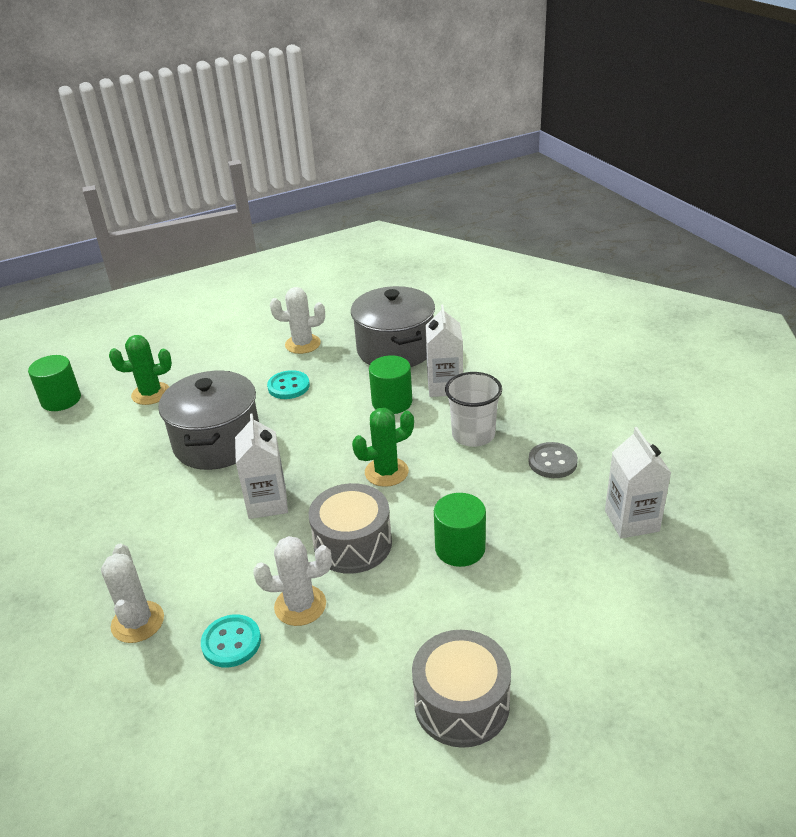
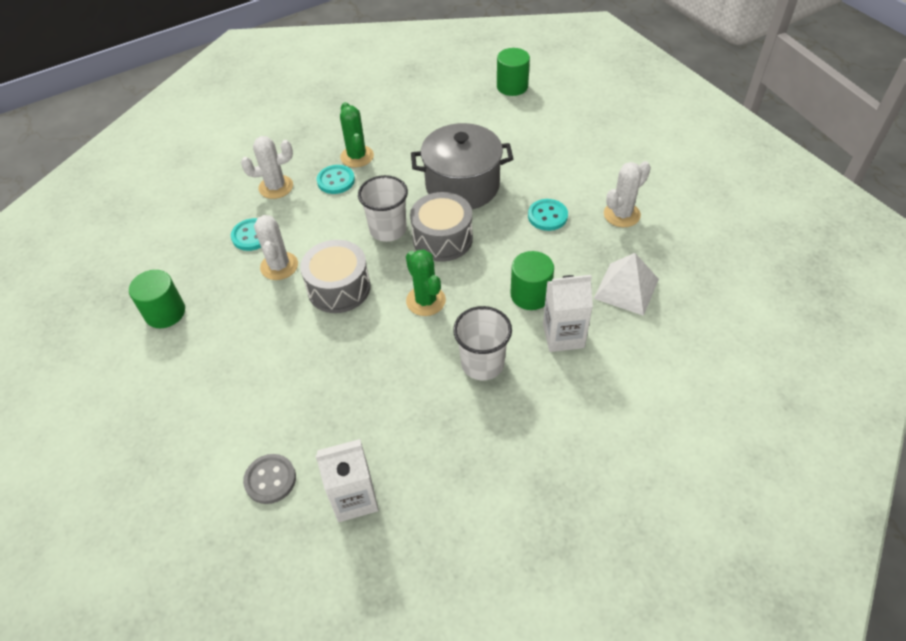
camera: 85 degrees right, 15 degrees up
green cactus [109,335,172,405] -> green cactus moved to [340,102,374,167]
white carton [235,413,288,519] -> white cup [358,175,408,242]
white cactus [270,287,325,354] -> white cactus turned 60 degrees clockwise [604,161,651,227]
grey pot [351,286,435,367] -> white pyramid [594,253,659,316]
grey drum [412,630,511,748] -> grey drum moved to [410,192,473,262]
green cylinder [434,493,486,567] -> green cylinder moved to [129,270,185,328]
grey button [528,442,578,478] -> grey button moved to [243,454,296,504]
none -> turquoise button [317,165,355,194]

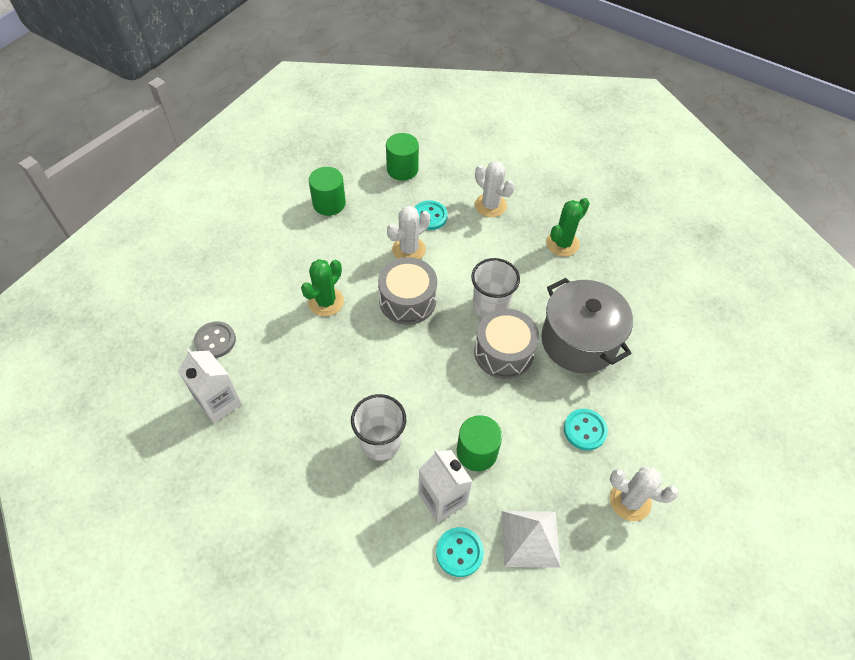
camera: 60 degrees right, 5 degrees up
turquoise button [317,165,355,194] -> turquoise button moved to [436,527,484,577]
green cactus [406,249,446,316] -> green cactus moved to [301,259,344,316]
green cylinder [497,48,530,96] -> green cylinder moved to [386,133,419,181]

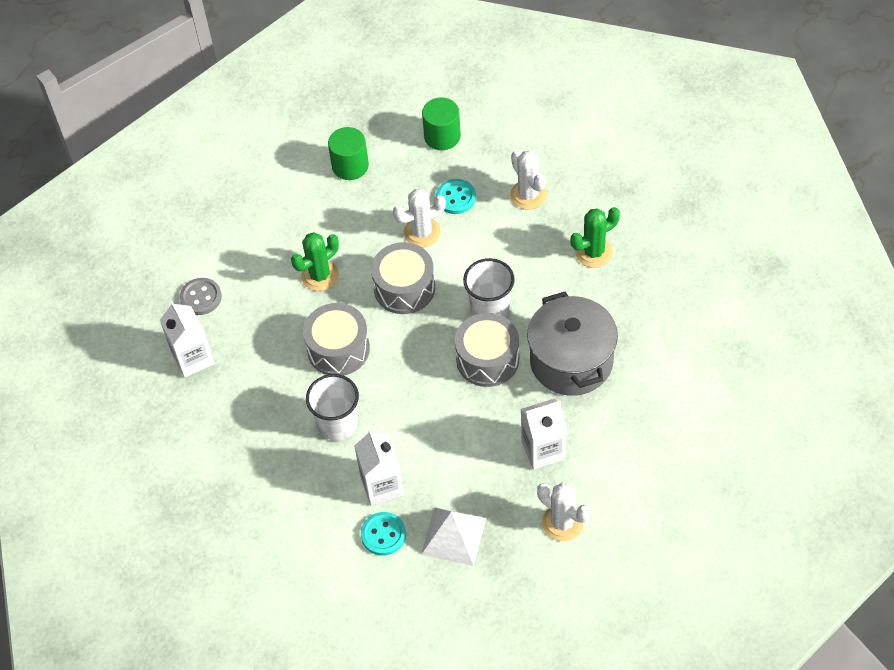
camera: 20 degrees right, 0 degrees up
green cylinder [457,415,502,471] -> none
turquoise button [564,409,608,451] -> white carton [521,399,567,470]
none -> grey drum [303,303,370,376]

